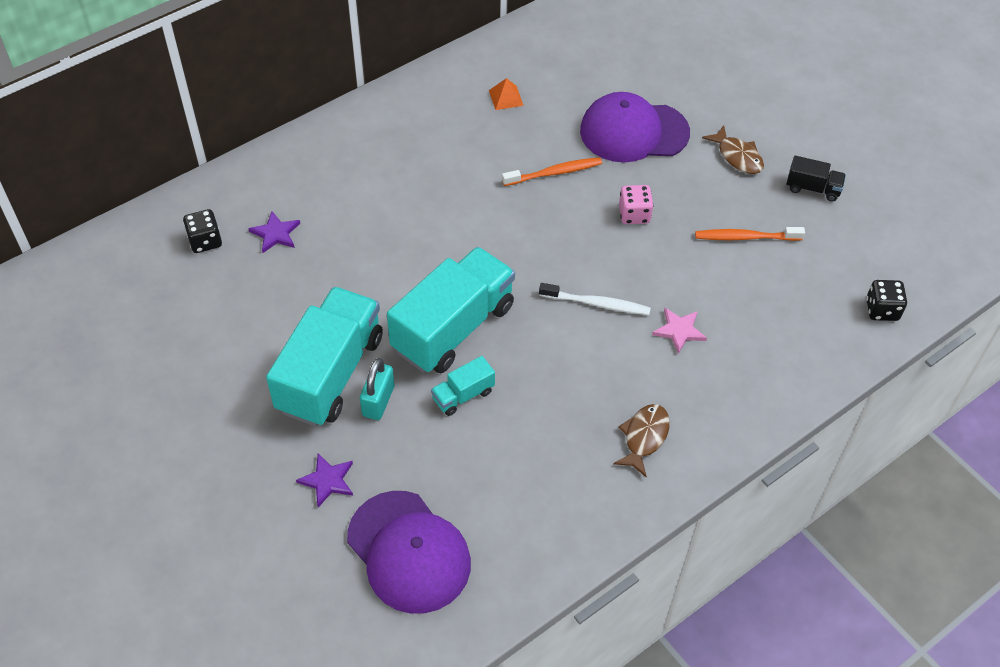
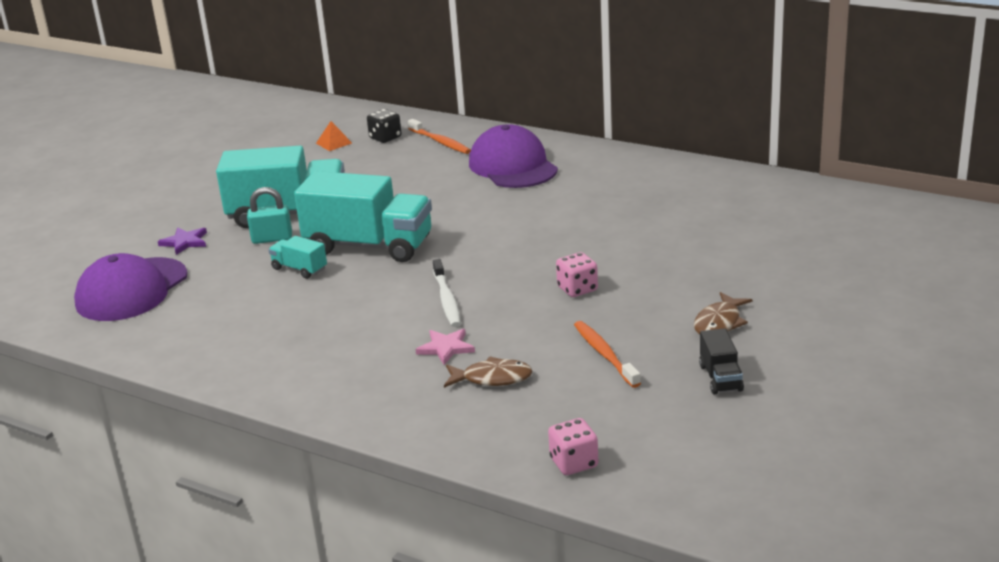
camera: 70 degrees right, 25 degrees down
purple star [248,211,300,253] -> none
orange pyramid [489,78,524,110] -> orange pyramid moved to [316,121,352,151]
orange toothbrush [502,157,602,186] -> orange toothbrush moved to [408,119,471,154]
purple cap [580,92,690,162] -> purple cap moved to [469,124,558,188]
brown fish [613,404,670,477] -> brown fish moved to [444,356,532,388]
black dice [866,280,907,321] -> pink dice [548,418,598,475]

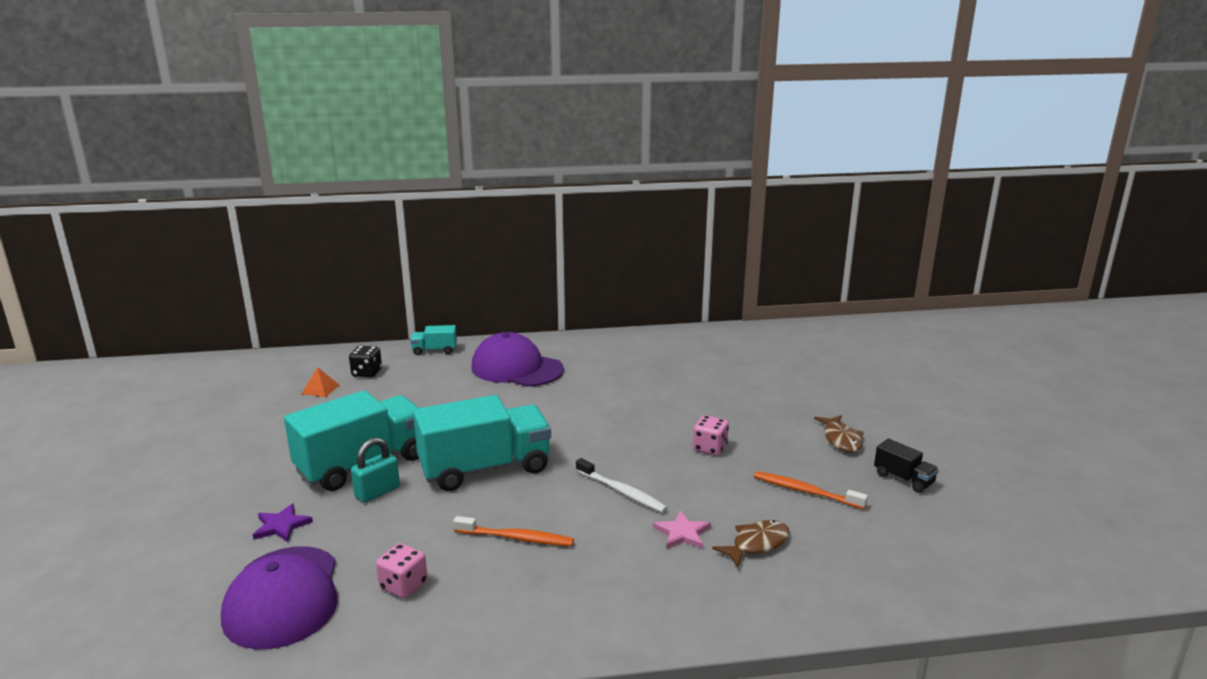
camera: 40 degrees left, 5 degrees down
turquoise truck [268,236,327,279] -> turquoise truck moved to [410,325,457,355]
orange toothbrush [408,119,471,154] -> orange toothbrush moved to [453,516,574,546]
pink dice [548,418,598,475] -> pink dice moved to [376,543,427,599]

